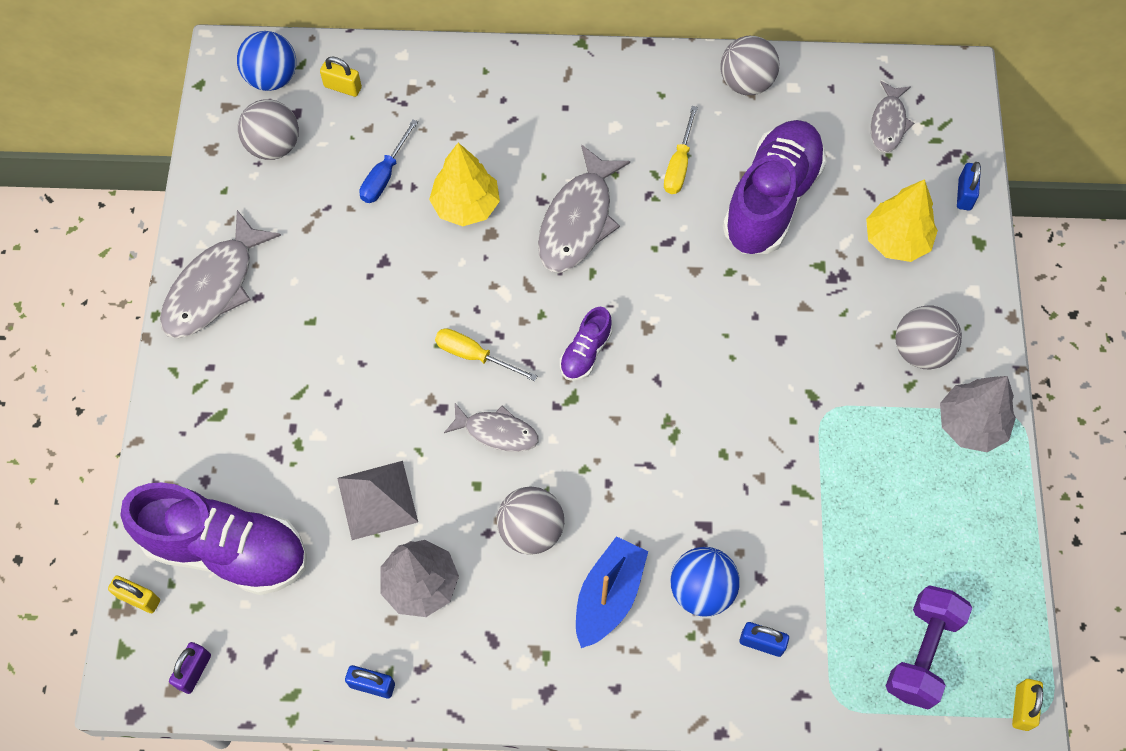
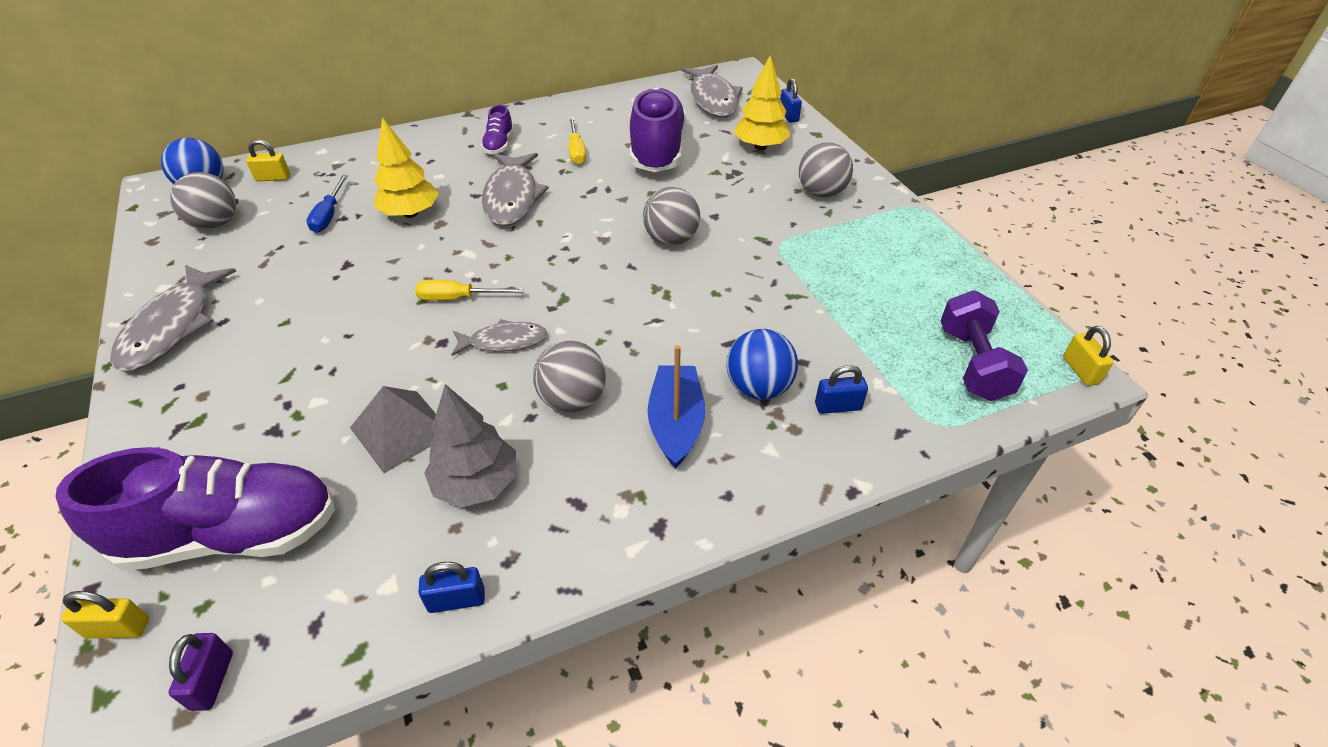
camera: 25 degrees left, 20 degrees down
purple shoe [560,307,612,381] -> purple shoe moved to [481,104,514,154]
grey ball [720,36,780,95] -> grey ball moved to [643,187,700,246]
grey fish [870,81,914,153] -> grey fish [682,65,743,117], size x1.69
grey tree [940,376,1016,452] -> none

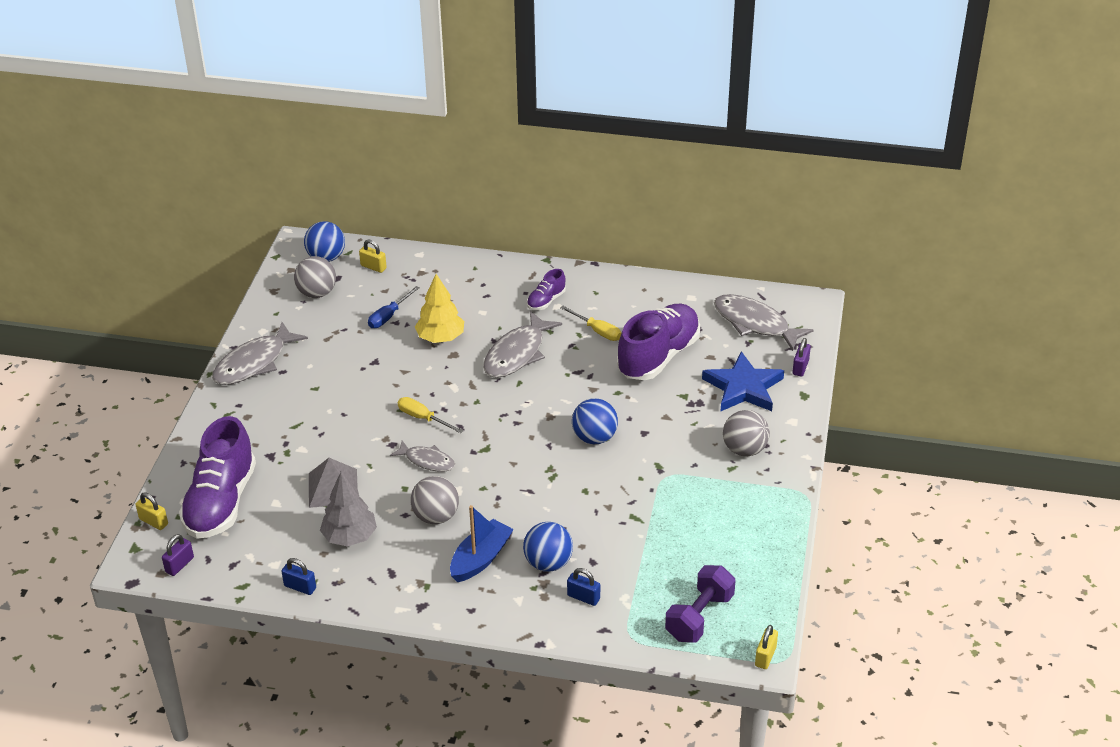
camera: 35 degrees right, 5 degrees down
purple shoe [55,447,335,571] -> purple shoe turned 75 degrees clockwise [179,416,256,539]
yellow screwdriver [569,117,586,164] -> yellow screwdriver turned 75 degrees counterclockwise [560,306,621,341]
grey ball [643,187,700,246] -> blue ball [572,398,618,444]
grey fish [682,65,743,117] -> grey fish turned 105 degrees clockwise [714,294,813,351]
yellow tree [734,55,791,150] -> blue star [702,351,784,412]
blue padlock [780,78,802,123] -> purple padlock [792,338,811,377]

